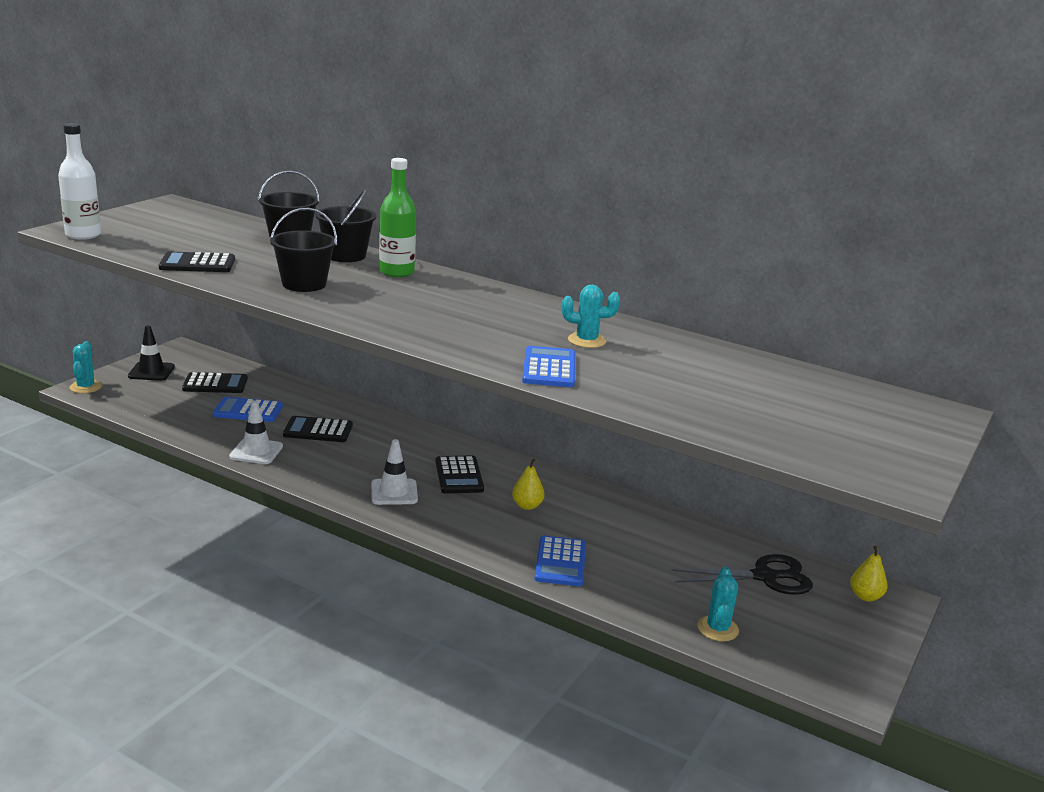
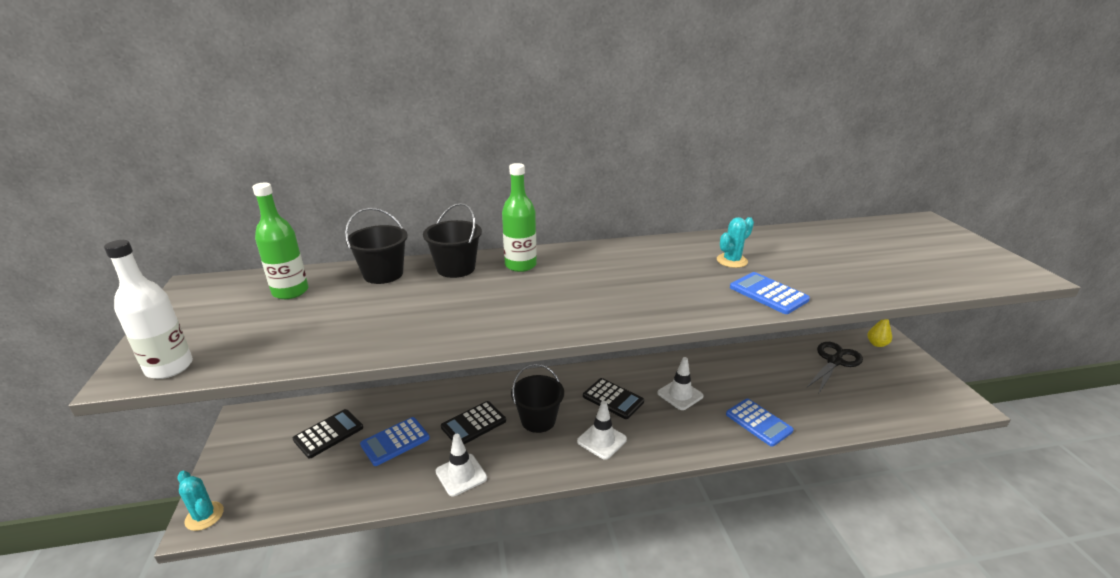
camera: 40 degrees left, 5 degrees up
black traffic cone [128,325,175,381] -> none
black calculator [159,251,235,272] -> none
black bucket [270,208,337,292] -> black bucket moved to [511,364,564,433]
yellow pear [512,459,544,510] -> white traffic cone [657,357,703,410]
turquoise cactus [697,567,739,641] -> none
none -> green bottle [252,183,308,299]

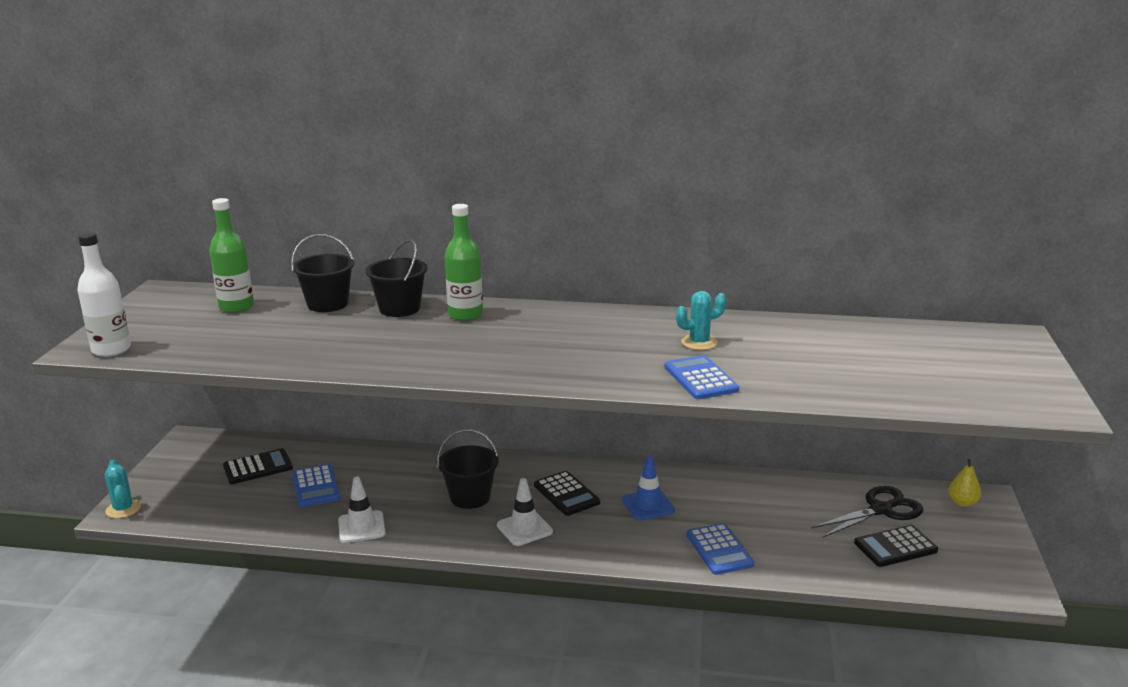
camera: 20 degrees right, 5 degrees down
blue calculator [360,417,430,466] -> blue calculator turned 90 degrees counterclockwise [292,464,340,507]
black calculator [441,401,506,444] -> black calculator moved to [854,525,938,567]
white traffic cone [657,357,703,410] -> blue traffic cone [622,456,675,521]

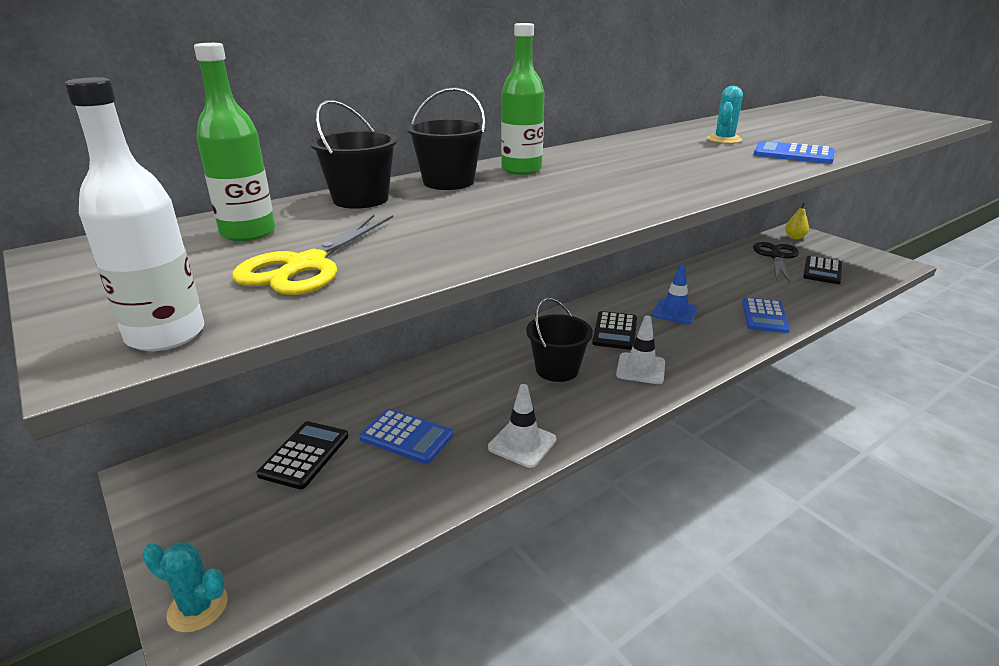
camera: 45 degrees left, 5 degrees up
black calculator [534,471,600,516] -> black calculator turned 90 degrees clockwise [592,311,637,350]
blue calculator [686,523,754,575] -> blue calculator turned 75 degrees clockwise [742,297,790,333]
none -> yellow scissors [232,215,393,295]

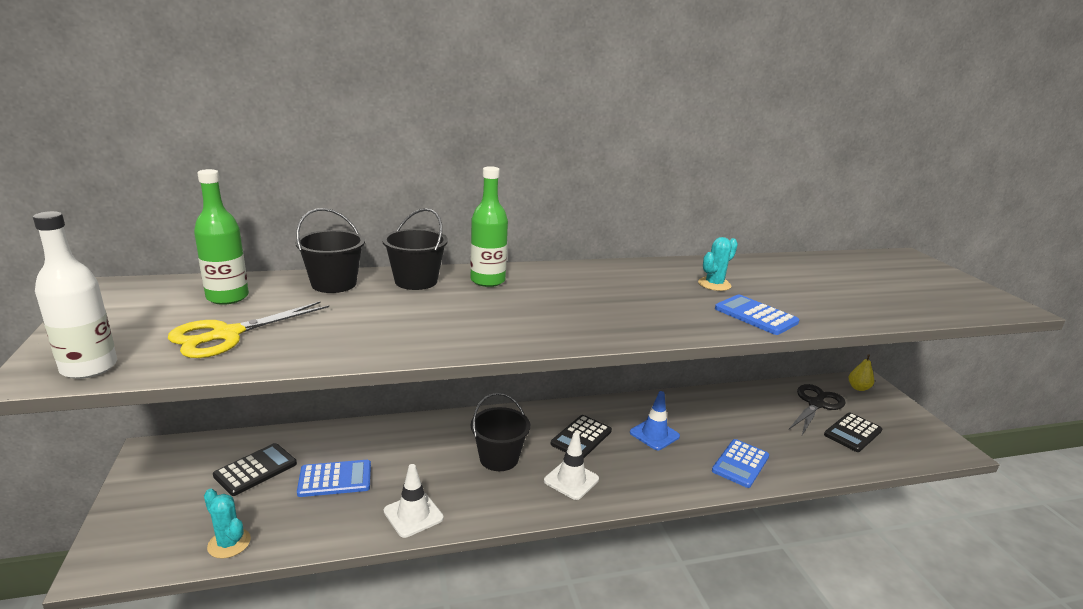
camera: 20 degrees right, 5 degrees down
turquoise cactus [142,542,228,633] -> turquoise cactus moved to [204,489,251,559]
blue calculator [359,409,453,464] -> blue calculator turned 60 degrees counterclockwise [297,460,371,497]

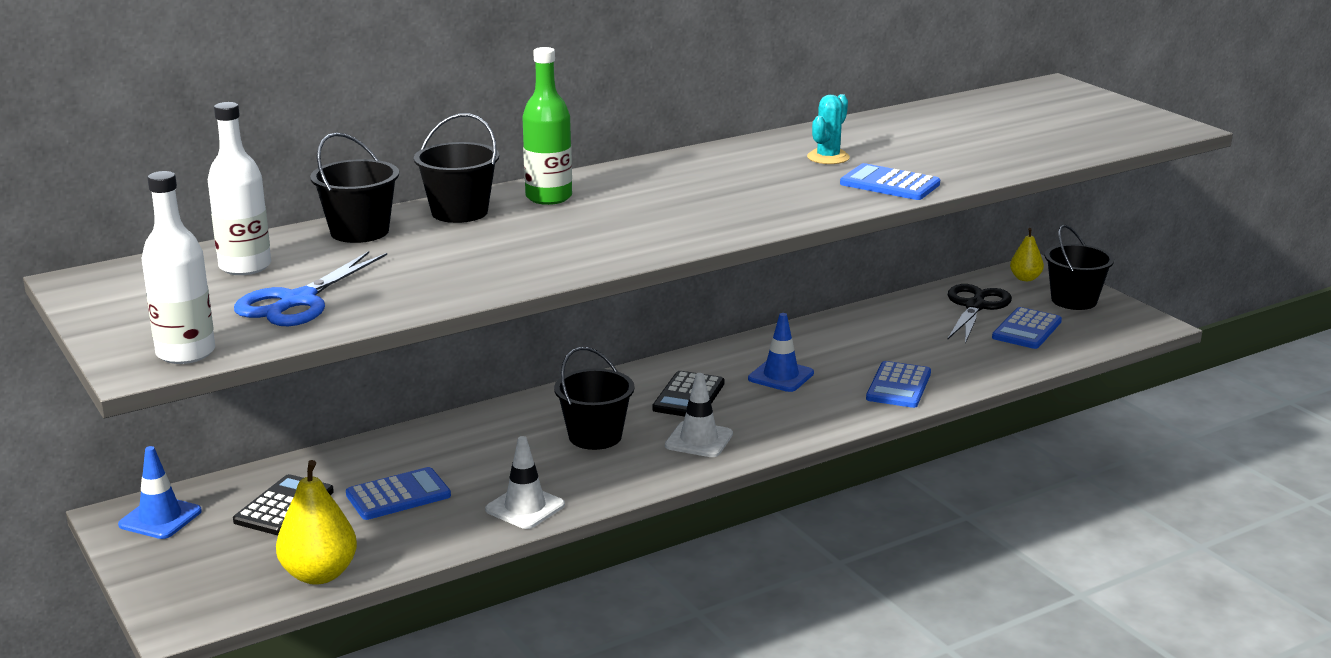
camera: 15 degrees left, 0 degrees up
yellow scissors [168,301,329,358] -> blue scissors [234,251,387,326]
green bottle [194,169,249,305] -> white bottle [208,102,271,275]
turquoise cactus [204,489,251,559] -> yellow pear [276,460,357,585]
black calculator [824,413,882,452] -> blue calculator [992,307,1062,349]
none -> blue traffic cone [118,446,202,539]
none -> black bucket [1045,225,1114,310]

